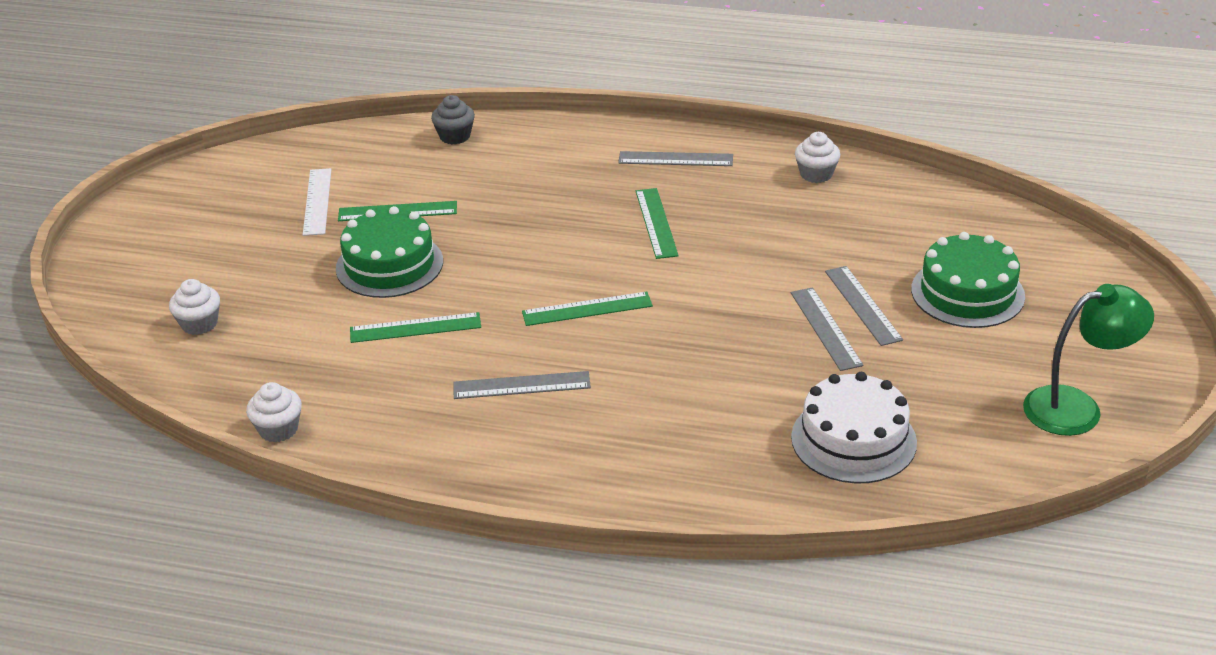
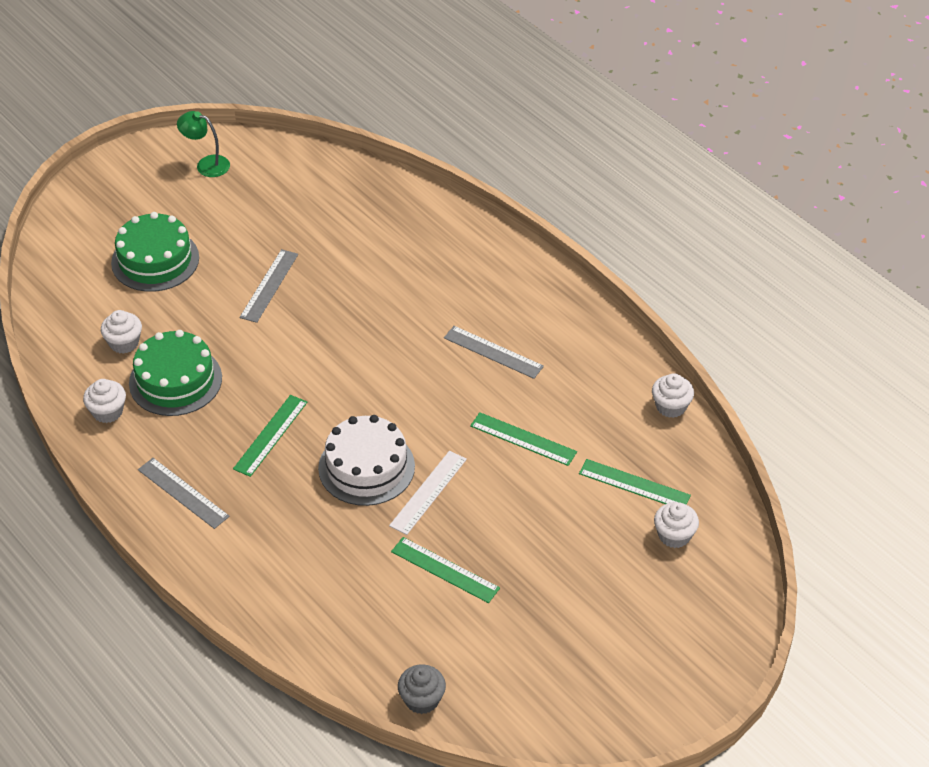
camera: 145 degrees left, 10 degrees up
white ruler [303,168,331,236] -> white ruler moved to [389,451,467,535]
green cake [336,206,443,298] -> green cake moved to [129,330,222,416]
grey cupcake [431,95,475,145] -> grey cupcake moved to [398,664,446,714]
green ruler [522,292,653,326] -> green ruler moved to [579,459,691,505]
white cake [791,372,917,483] -> white cake moved to [318,415,415,506]
grey ruler [825,266,903,346] -> none
green lamp [1023,284,1154,436] -> green lamp [177,111,230,177], size x0.65
none -> white cupcake [101,310,142,354]

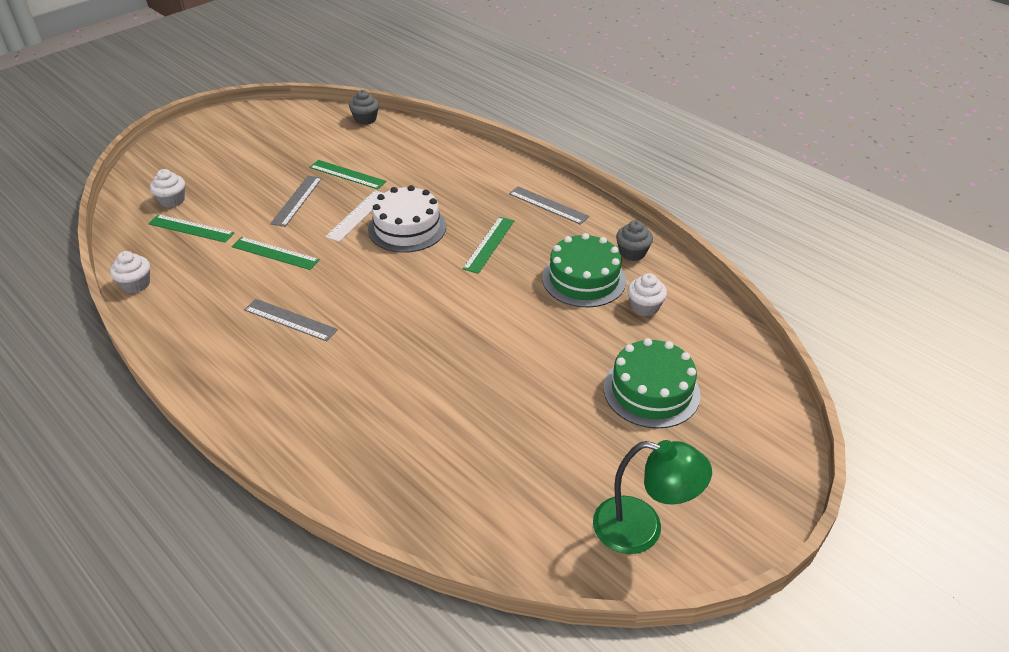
camera: 175 degrees right, 5 degrees down
white cupcake [83,379,126,423] -> grey cupcake [616,220,653,261]
green lamp [177,111,230,177] -> green lamp [593,440,712,554], size x1.54
grey ruler [240,249,298,323] -> grey ruler moved to [270,176,322,227]

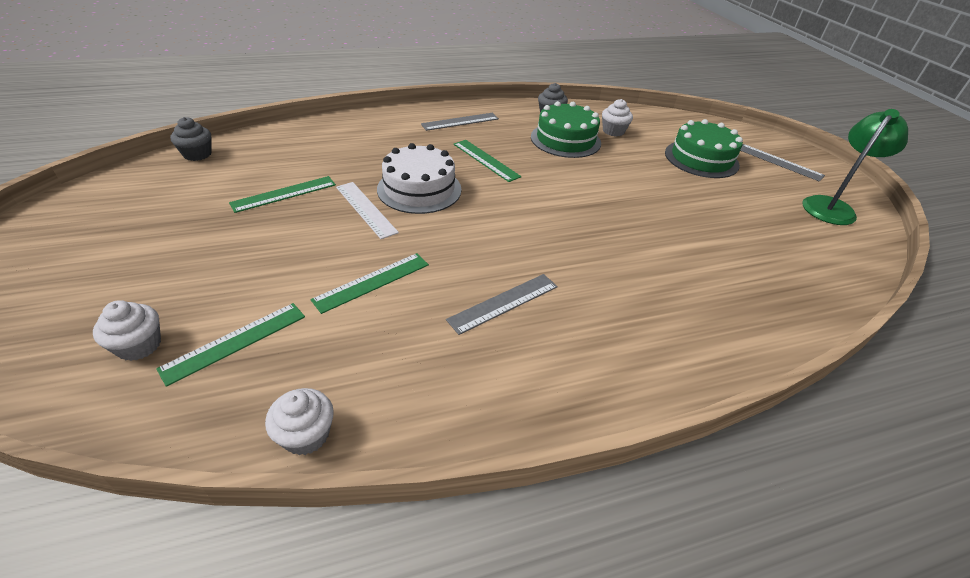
camera: 65 degrees left, 0 degrees up
grey ruler [270,176,322,227] -> grey ruler moved to [740,144,825,182]

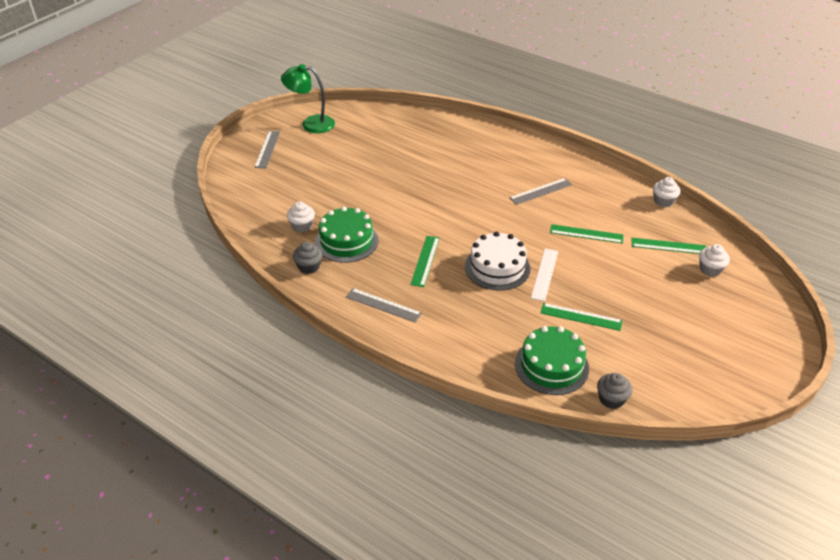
camera: 125 degrees left, 0 degrees up
grey ruler [446,274,558,335] -> grey ruler turned 45 degrees counterclockwise [509,178,572,205]
green cake [665,119,743,178] -> green cake moved to [515,326,589,395]

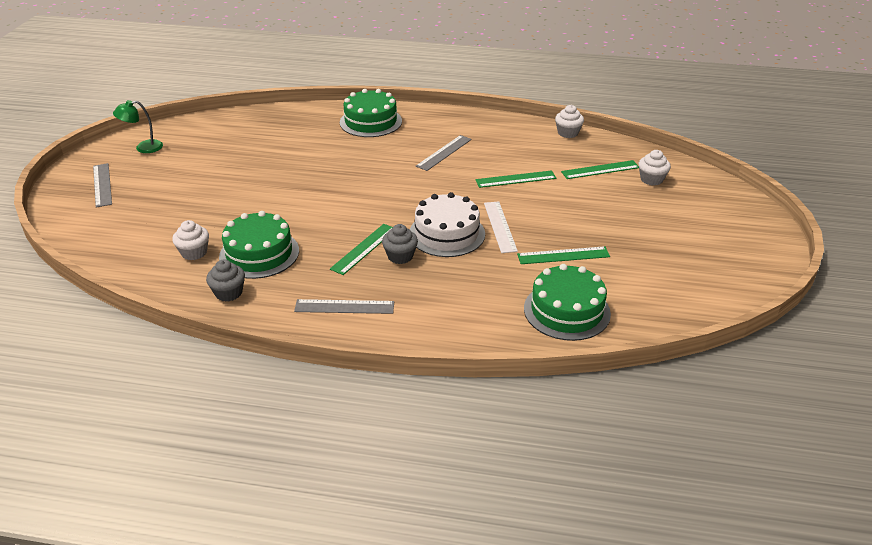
camera: 25 degrees left, 5 degrees down
green lamp [281,64,335,133] -> green lamp [113,100,163,153], size x0.65
green ruler [410,236,440,287] -> green ruler turned 45 degrees clockwise [330,224,393,275]
grey cupcake [597,373,632,409] -> grey cupcake moved to [382,224,418,264]
none -> green cake [340,89,402,137]

